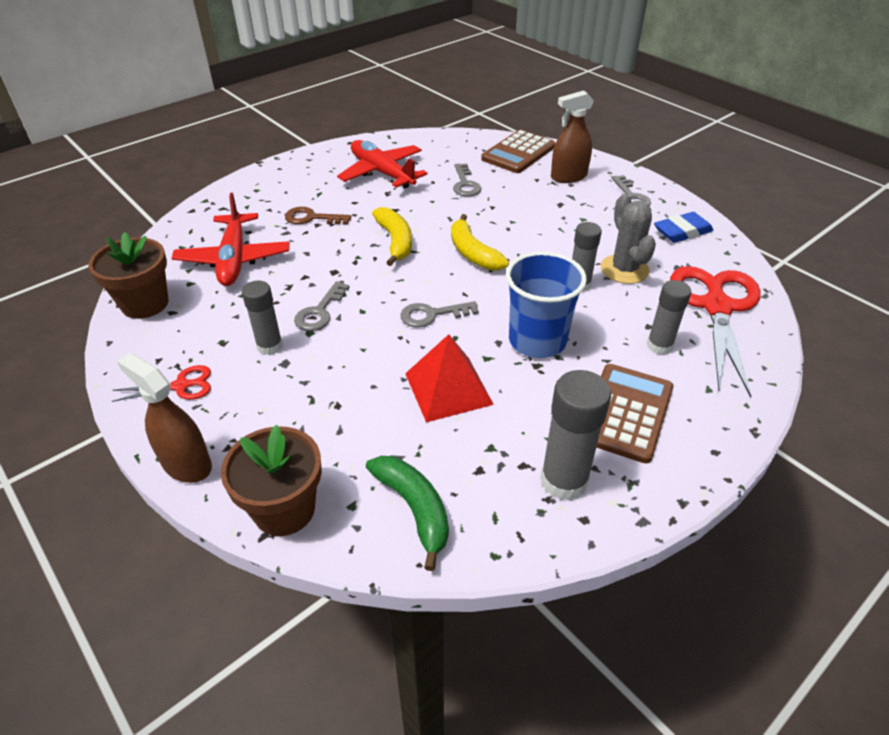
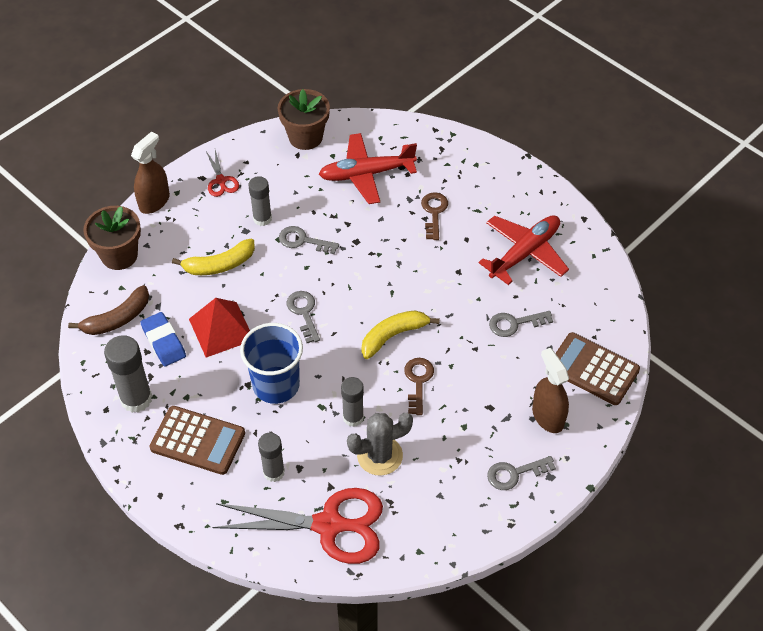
camera: 85 degrees right, 10 degrees up
green banana [366,456,449,571] -> brown banana [68,285,149,335]
yellow banana [372,207,412,266] -> yellow banana moved to [172,239,255,275]
blue eraser [654,212,714,243] -> blue eraser moved to [140,312,186,366]
none -> brown key [404,358,434,415]

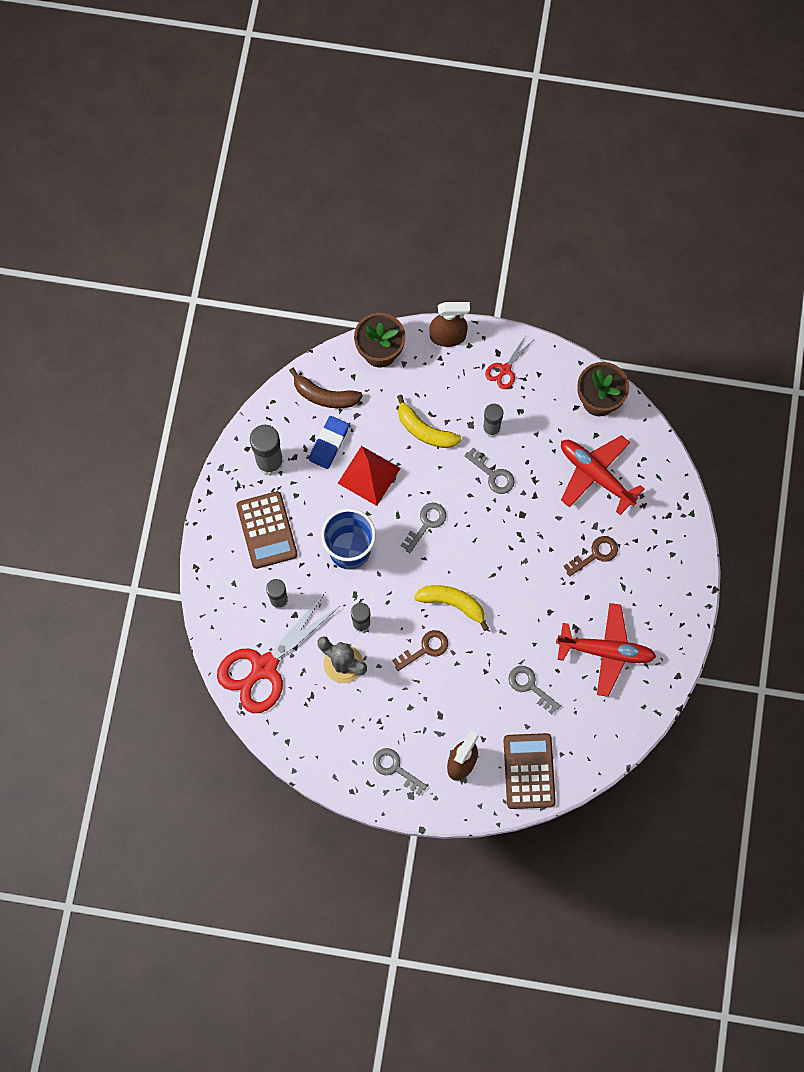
camera: 55 degrees right, 20 degrees up
red scissors [212,488,383,564] -> red scissors turned 75 degrees clockwise [217,593,340,713]
grey key [279,226,339,254] -> grey key turned 150 degrees clockwise [464,448,514,494]

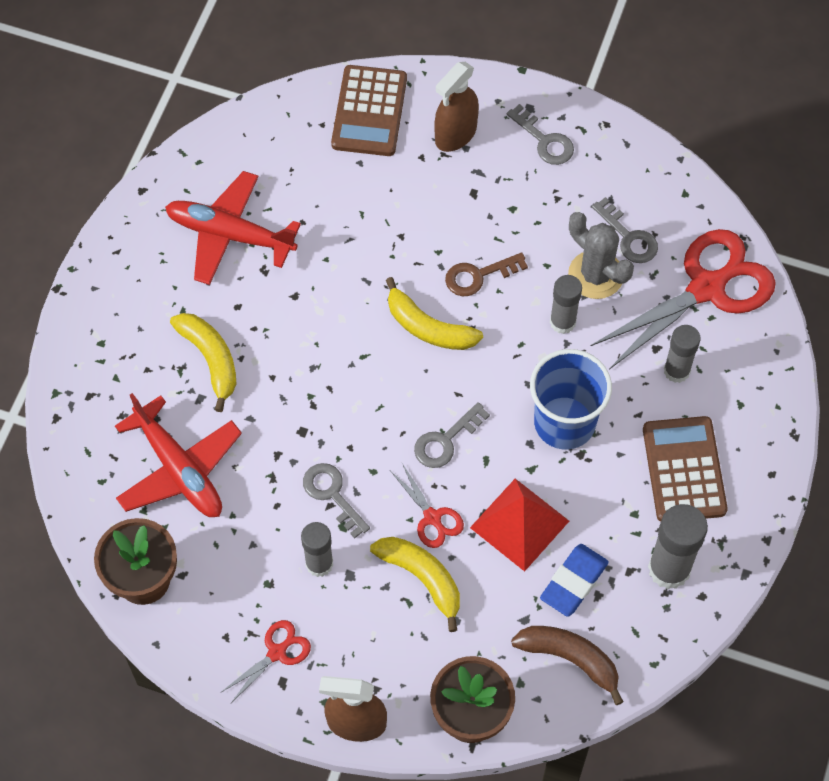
camera: 170 degrees left, 10 degrees down
grey key [508,666,561,714] -> grey key moved to [592,197,658,263]
brown key [563,536,618,577] -> yellow banana [170,313,236,412]
none -> red scissors [391,463,464,548]

